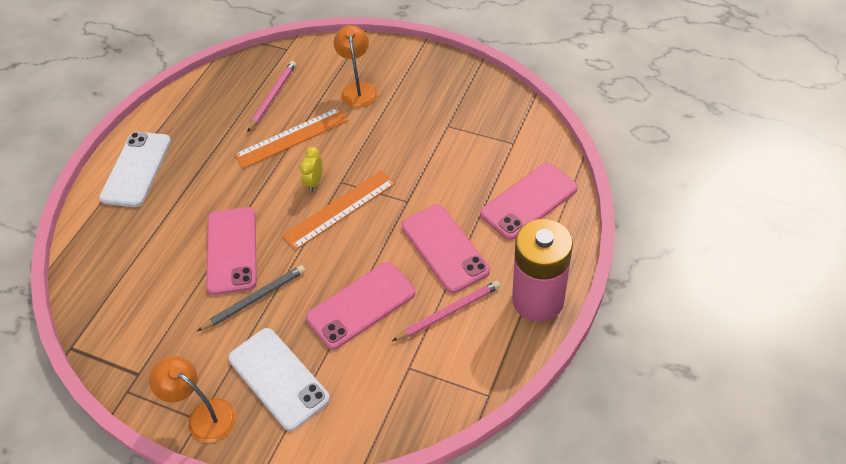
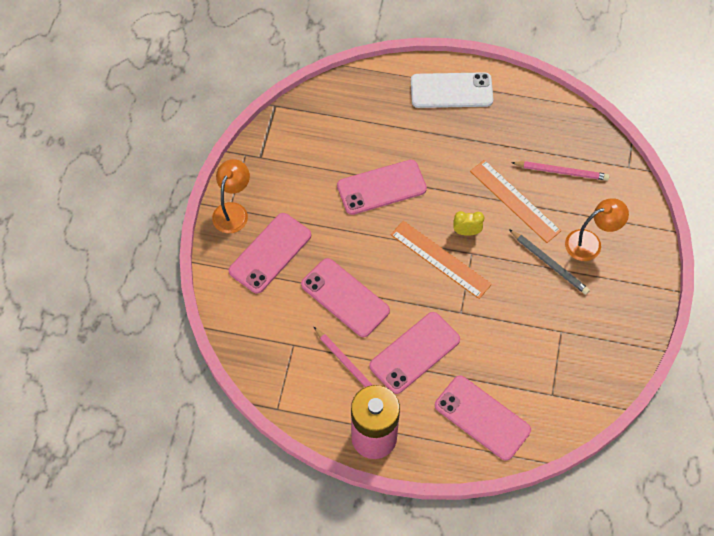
camera: 75 degrees right, 10 degrees up
grey pencil [197,265,305,331] -> grey pencil moved to [509,229,590,295]
white phone [228,328,330,431] -> pink phone [228,213,311,294]

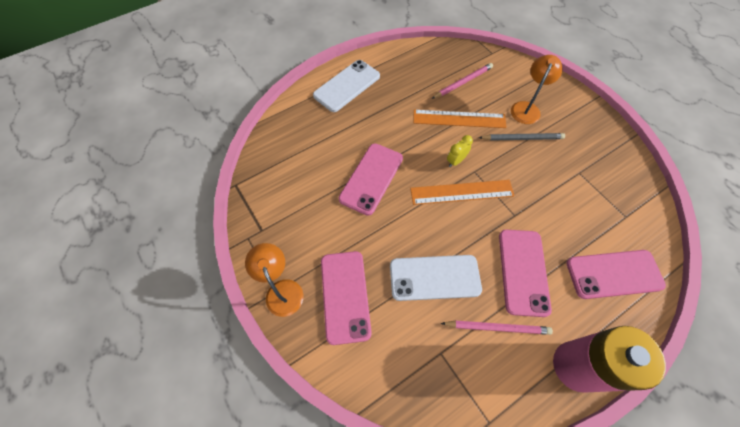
camera: 45 degrees left, 0 degrees up
pink phone [301,258,390,337] -> white phone [390,255,482,301]

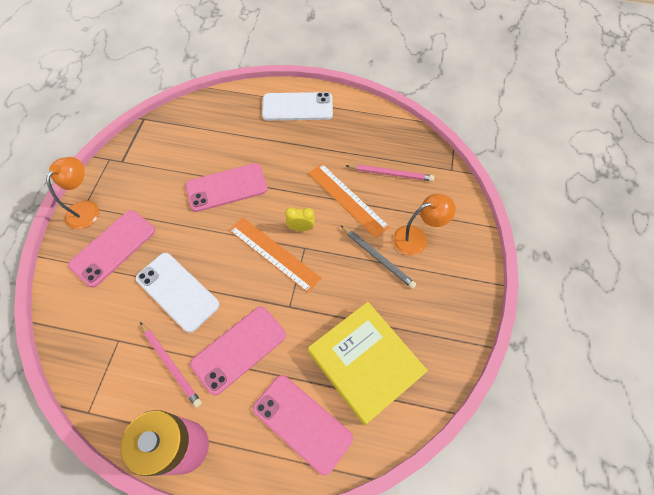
camera: 45 degrees right, 0 degrees up
none -> yellow book [308,302,428,425]

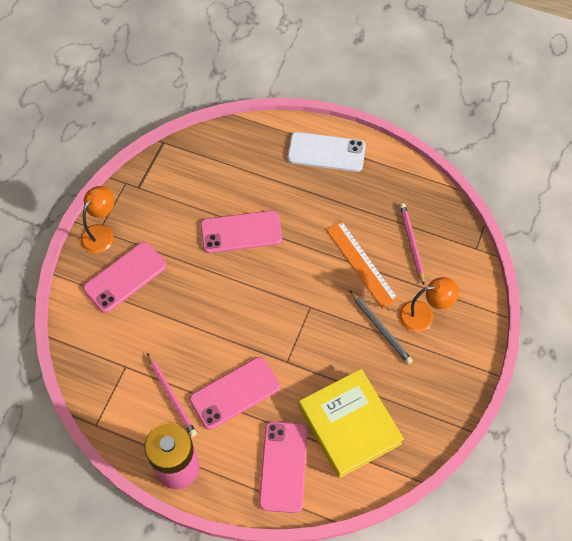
camera: 10 degrees right, 0 degrees up
white phone [136,253,219,333] -> none
orange ruler [229,217,321,293] -> none
pink phone [253,375,353,476] -> pink phone turned 45 degrees clockwise [259,421,307,513]
yellow clock [285,207,315,231] -> none
pink pencil [346,164,434,181] -> pink pencil turned 120 degrees counterclockwise [400,203,425,285]

